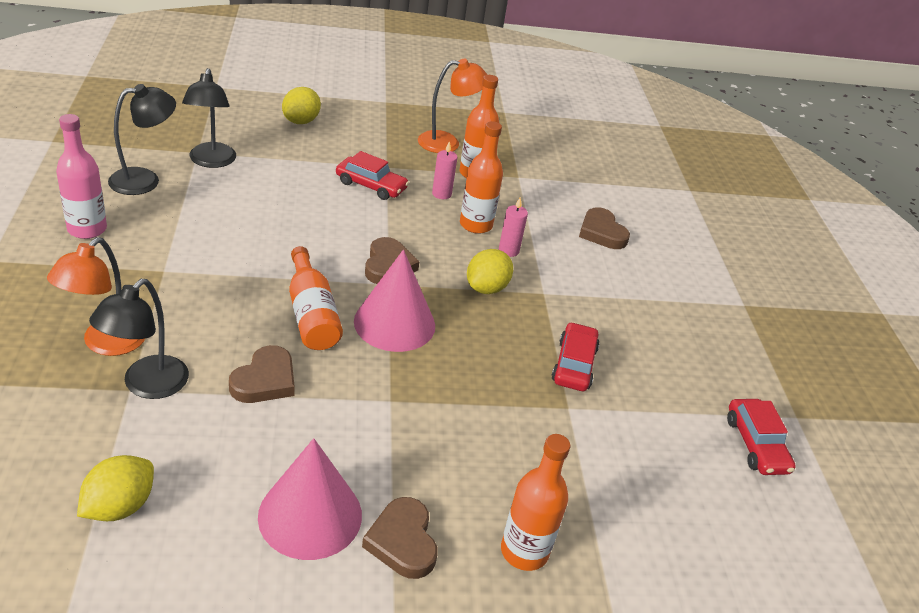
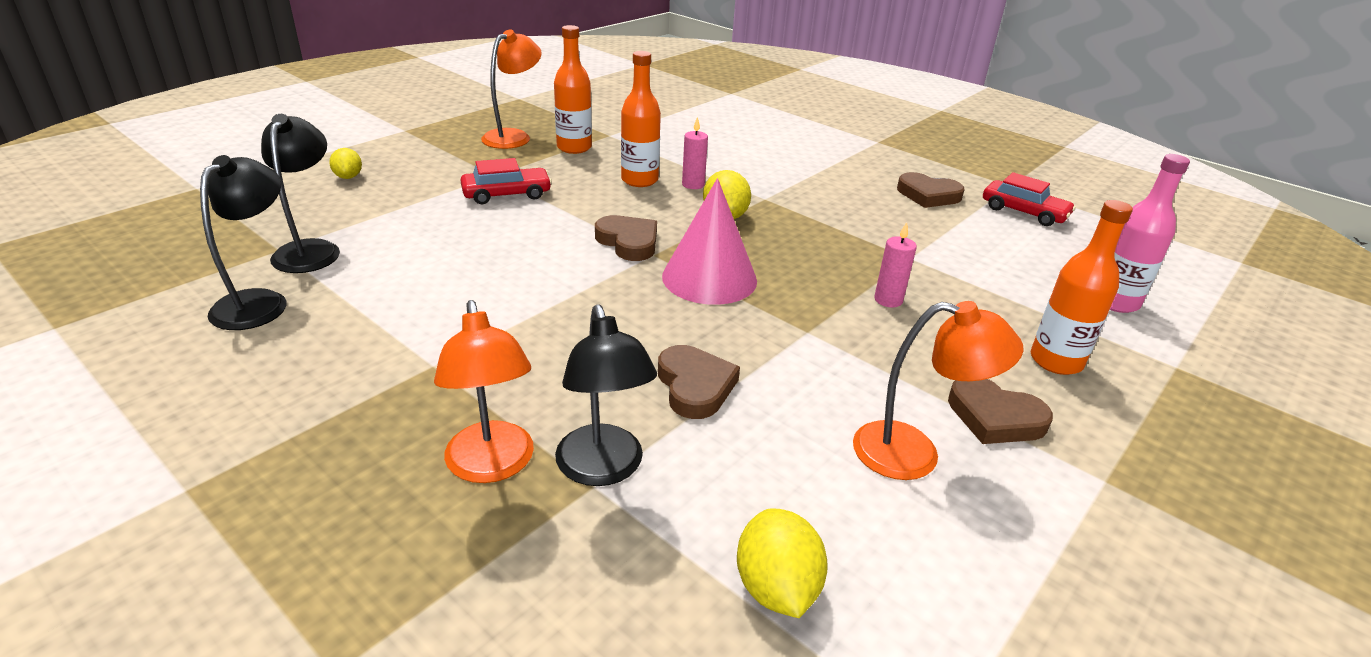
camera: 40 degrees left, 5 degrees down
pink bottle [56,114,107,239] -> pink bottle moved to [1110,154,1190,313]
black lamp [182,68,236,168] -> black lamp turned 135 degrees counterclockwise [261,114,340,273]
pink cone [258,438,362,560] -> orange lamp [853,301,1023,480]
yellow lemon [282,87,321,124] -> yellow lemon [329,148,362,179], size x0.65
orange bottle [289,246,343,350] -> none
pink candle [432,141,457,199] -> pink candle moved to [874,222,917,307]
red car [552,322,600,391] -> none
brown heart [579,207,630,249] -> brown heart moved to [897,172,965,208]

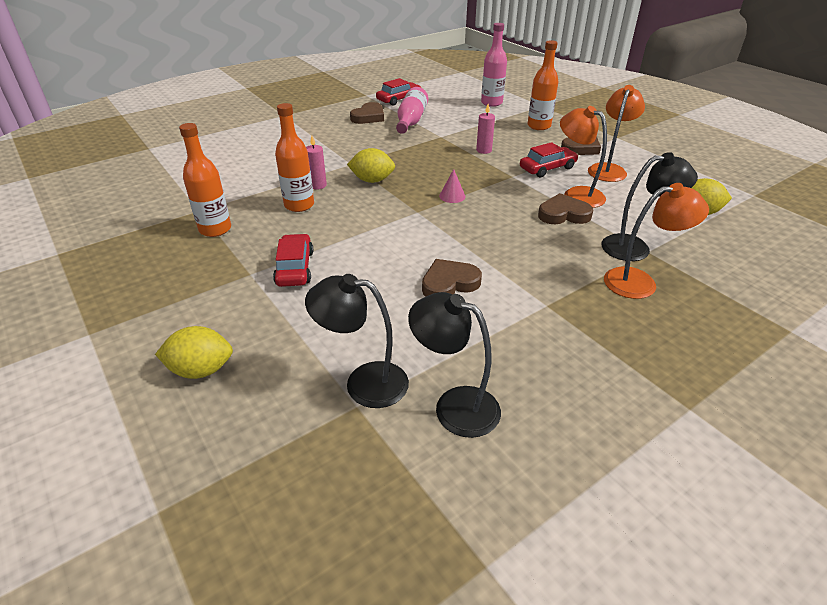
camera: 75 degrees left, 5 degrees up
yellow lemon [329,148,362,179] -> yellow lemon [155,326,233,379], size x1.54
orange lamp [481,29,542,149] -> orange lamp moved to [560,106,607,208]
brown heart [595,215,657,261] -> brown heart moved to [422,259,482,297]
pink cone [662,178,757,305] -> pink cone [439,169,466,203], size x0.43
none -> pink bottle [396,87,428,134]
none -> red car [520,142,578,177]

